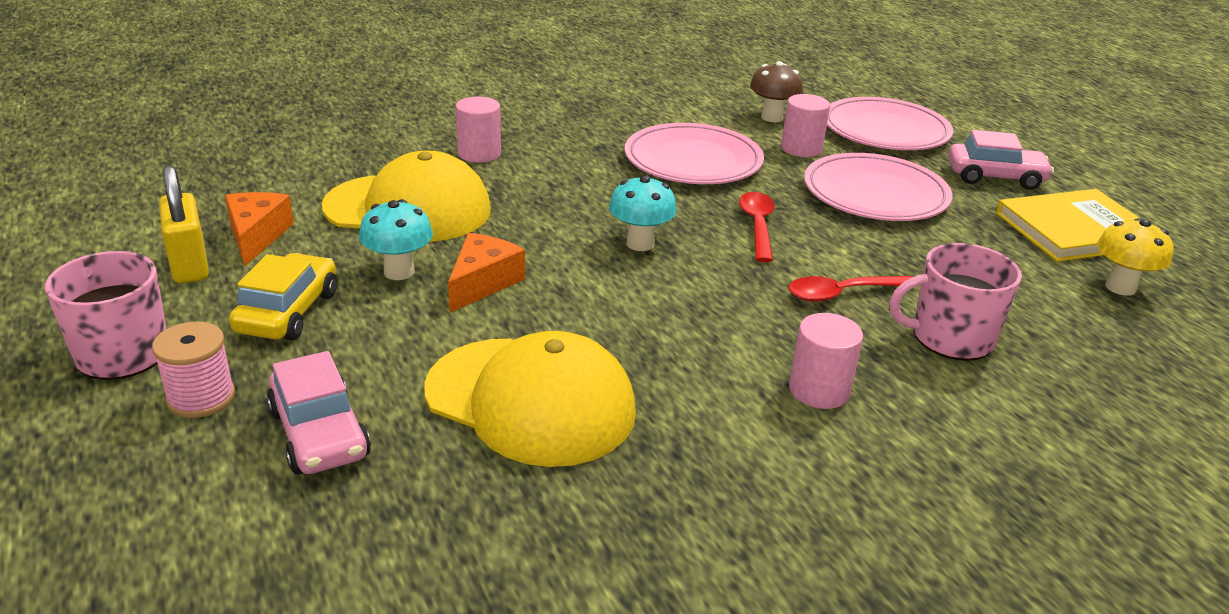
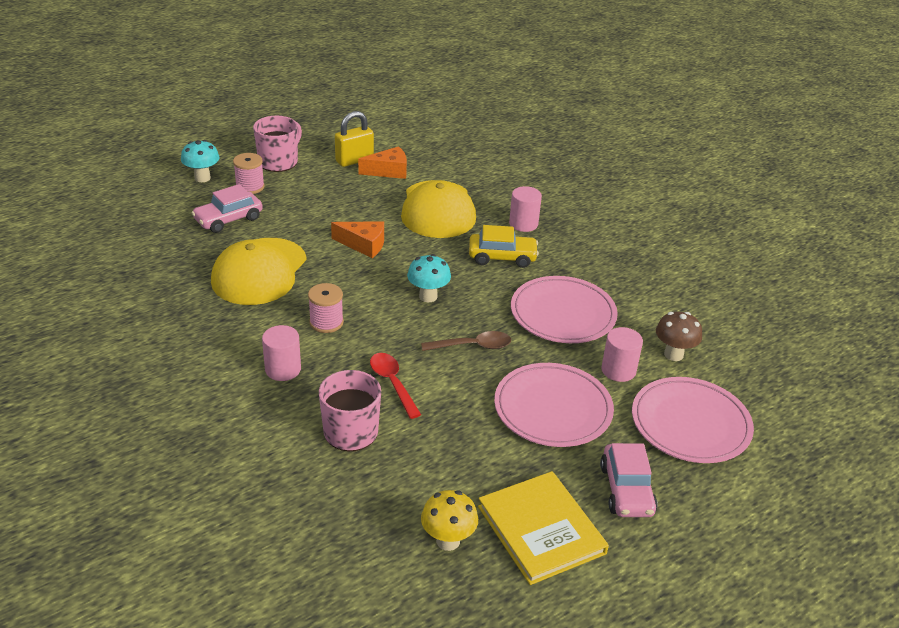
camera: 80 degrees right, 5 degrees up
yellow car [229,253,337,340] -> yellow car moved to [469,225,539,268]
turquoise mushroom [359,199,433,280] -> turquoise mushroom moved to [181,140,220,182]
red spoon [739,192,775,262] -> brown spoon [421,331,511,351]
none -> pink spool [308,283,344,333]

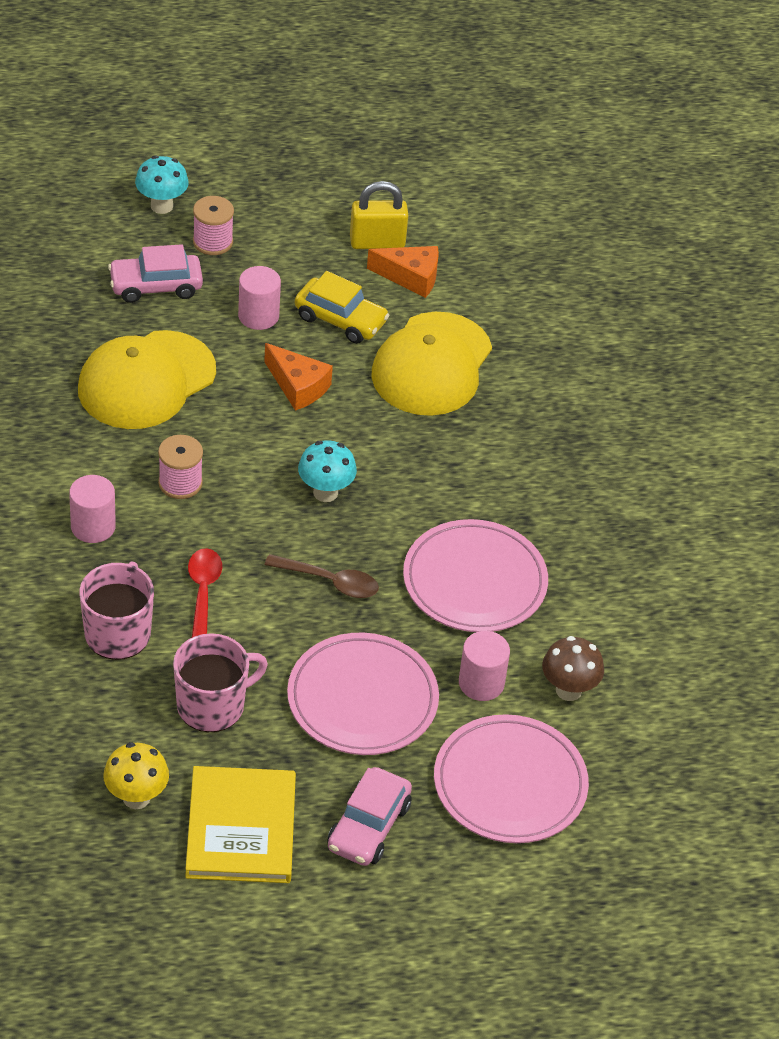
camera: 25 degrees right, 10 degrees up
pink mug [253,116,302,172] -> pink mug moved to [173,633,268,732]
yellow car [469,225,539,268] -> yellow car moved to [295,271,390,344]
pink cylinder [509,186,542,232] -> pink cylinder moved to [238,266,281,330]

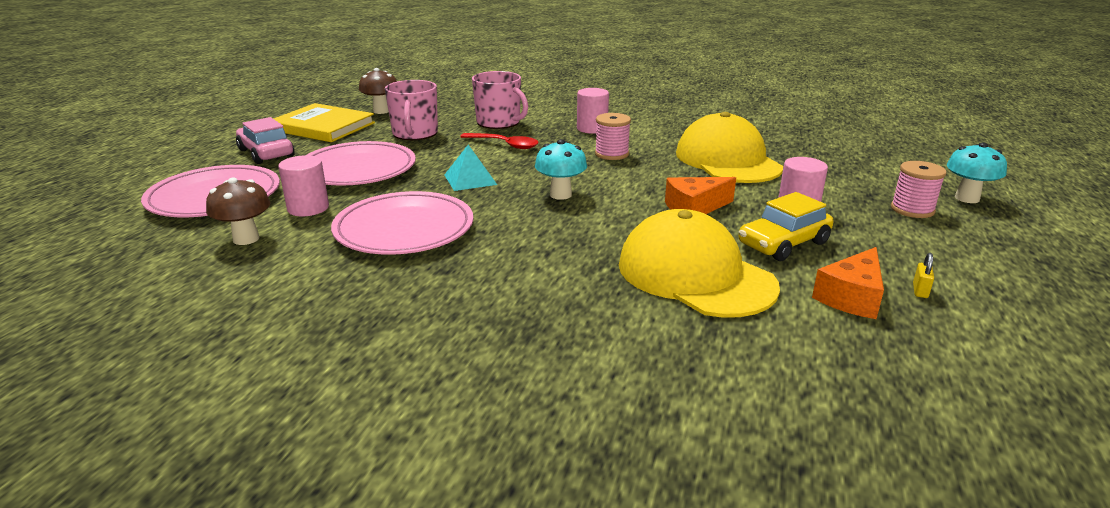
camera: 120 degrees right, 20 degrees down
yellow mushroom [103,742,169,809] -> brown mushroom [359,68,397,114]
pink car [108,244,203,303] -> none
brown spoon [264,554,379,598] -> turquoise pyramid [444,145,497,191]
yellow padlock [350,181,408,249] -> yellow padlock [913,253,934,298], size x0.42

